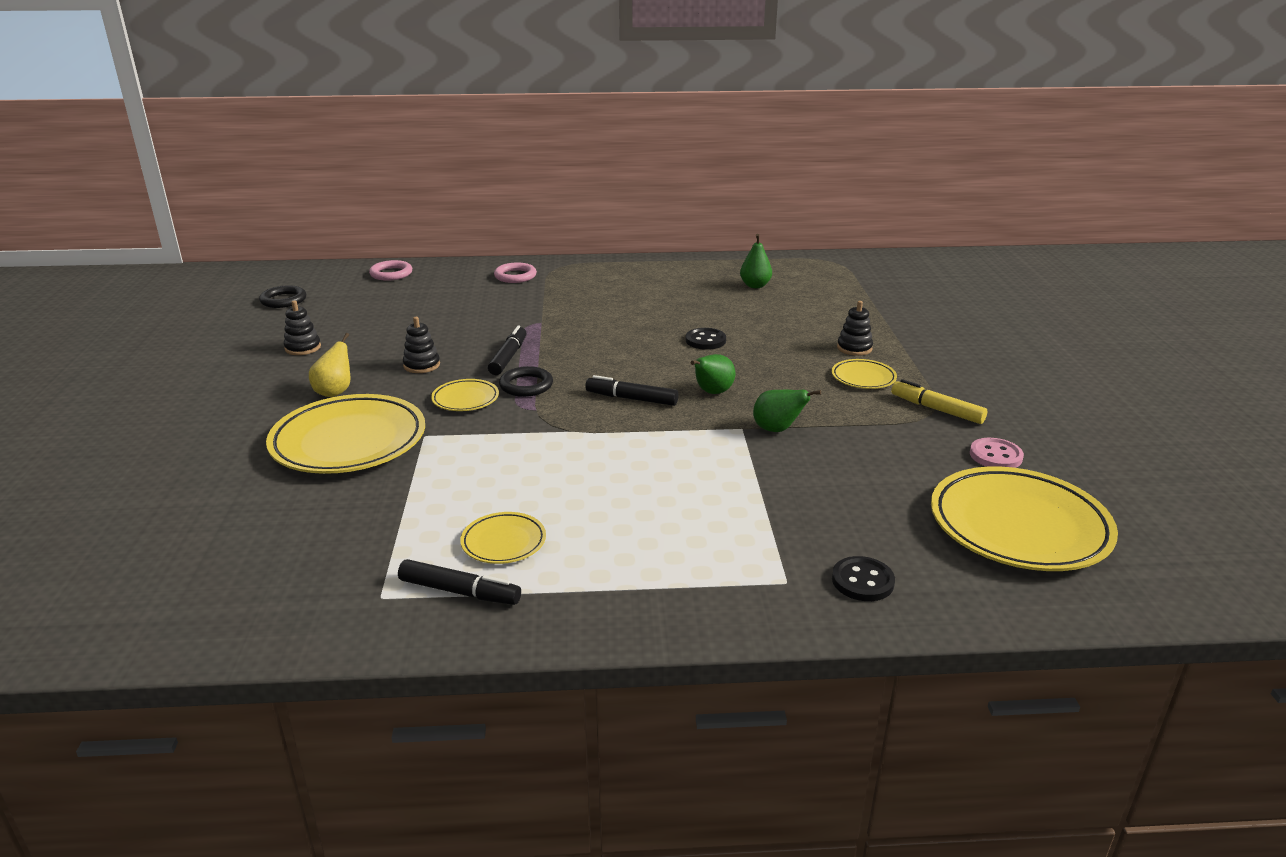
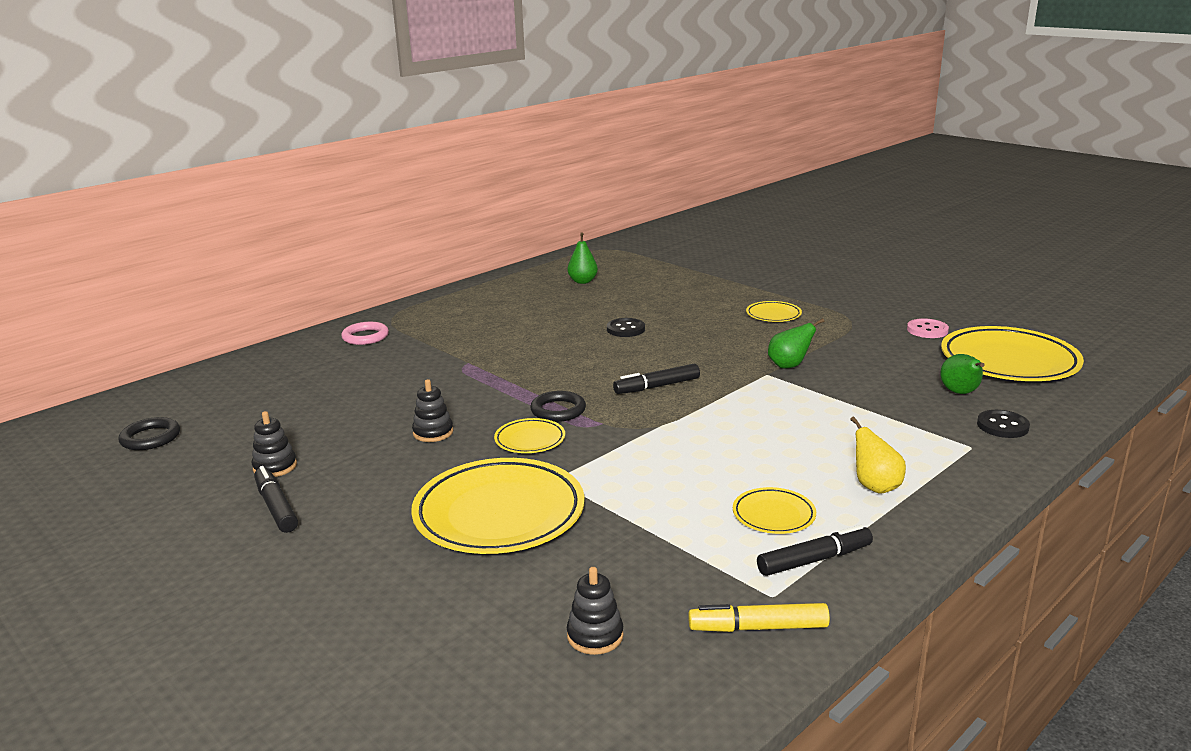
camera: 40 degrees left, 5 degrees down
yellow pear [309,333,350,397] -> yellow pear moved to [850,417,906,494]
pink ring [369,260,412,281] -> none
black marker [488,326,527,375] -> black marker moved to [254,466,298,533]
green pear [691,354,736,394] -> green pear moved to [941,354,984,394]
black stacking toy [837,301,873,356] -> black stacking toy moved to [567,567,624,655]
yellow marker [891,379,987,424] -> yellow marker moved to [688,603,830,632]

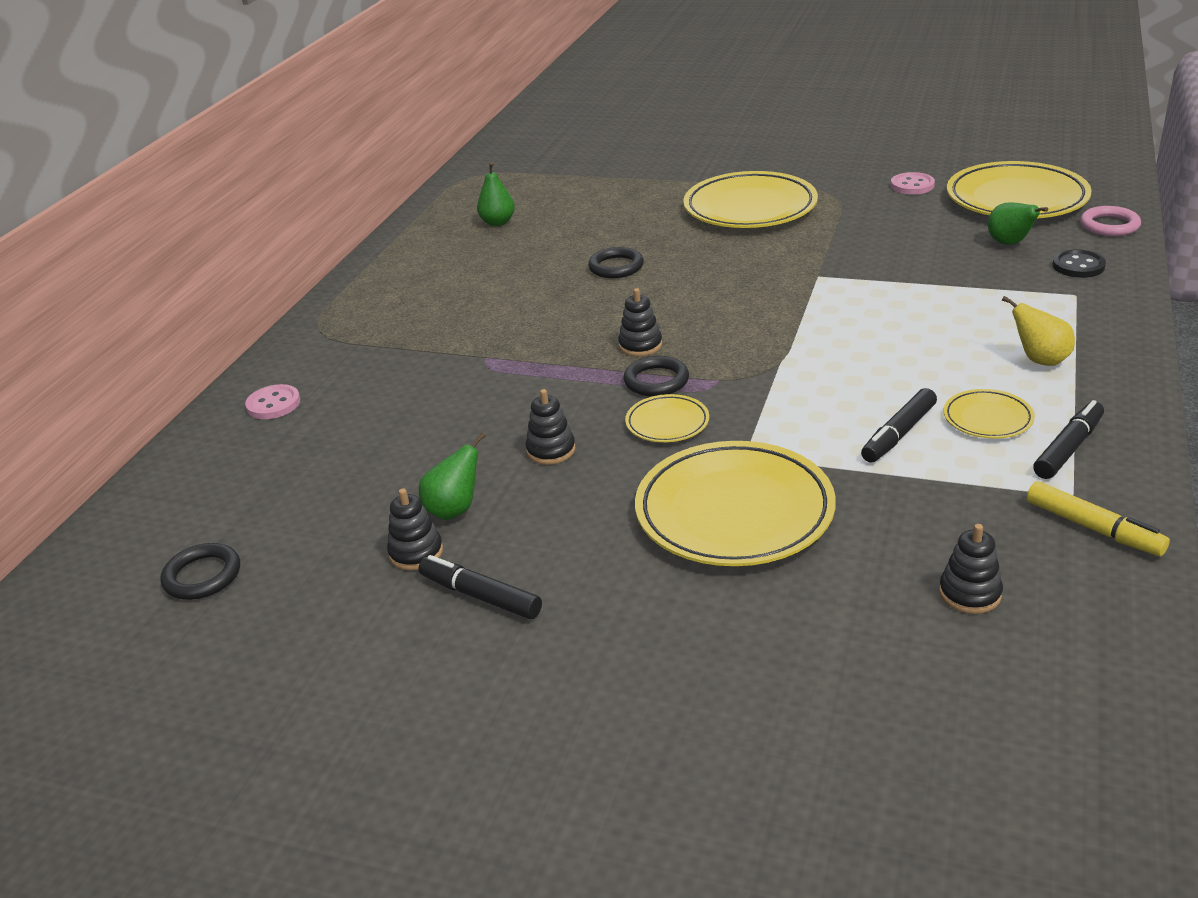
camera: 25 degrees left, 10 degrees up
pink ring [341,322,389,345] -> pink ring moved to [1080,206,1141,236]
black button [607,318,645,337] -> black ring [588,247,644,278]
black marker [613,364,700,394] -> black marker moved to [861,388,937,463]
yellow marker [688,603,830,632] -> yellow marker turned 105 degrees counterclockwise [1027,481,1170,556]
yellow plate [746,301,802,322] -> yellow plate [683,171,818,228], size x2.11
green pear [768,318,824,369] -> green pear moved to [419,432,486,520]
none -> pink button [245,384,300,419]
none -> black stacking toy [618,288,662,356]

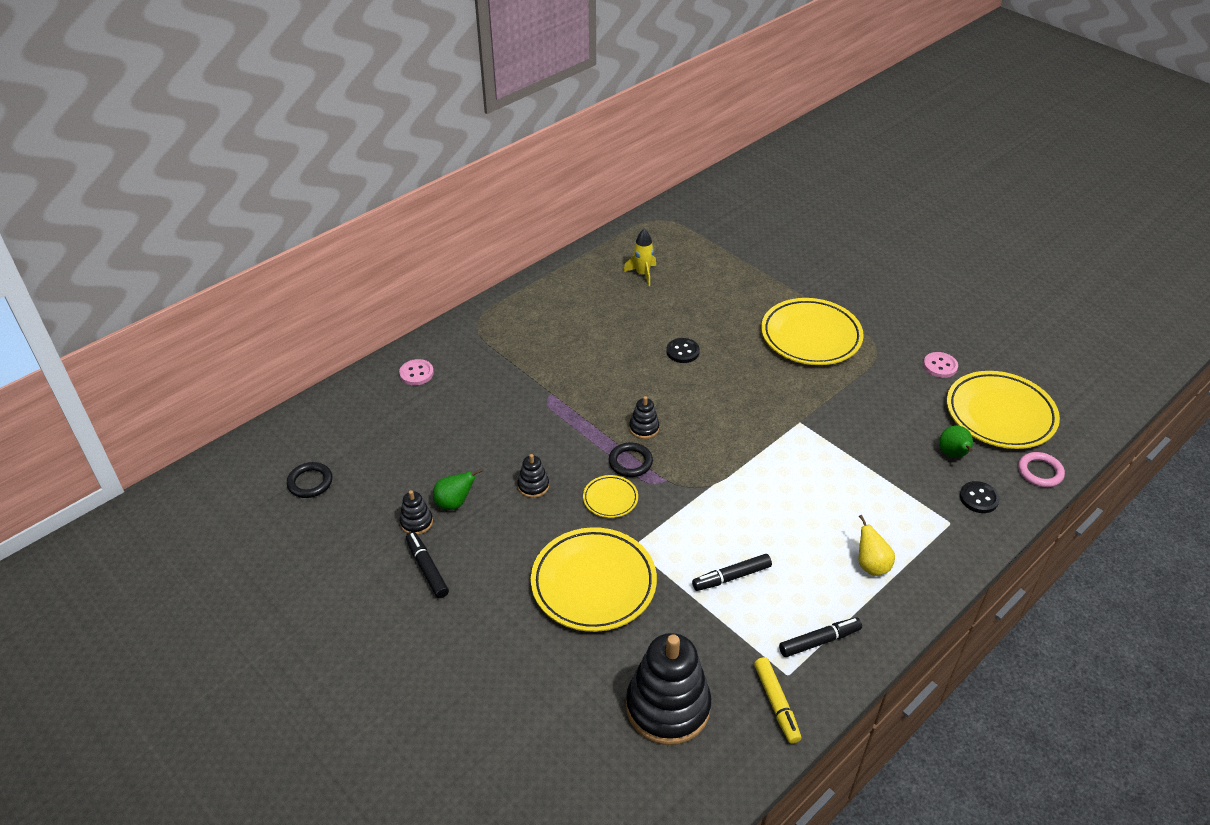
camera: 25 degrees right, 10 degrees up
green pear [477,162,515,226] -> yellow rocket [623,229,656,286]
black ring [588,247,644,278] -> black button [666,338,700,363]
black stacking toy [939,524,1003,614] -> black stacking toy [626,633,711,745], size x2.24
yellow plate [944,389,1035,439] -> none

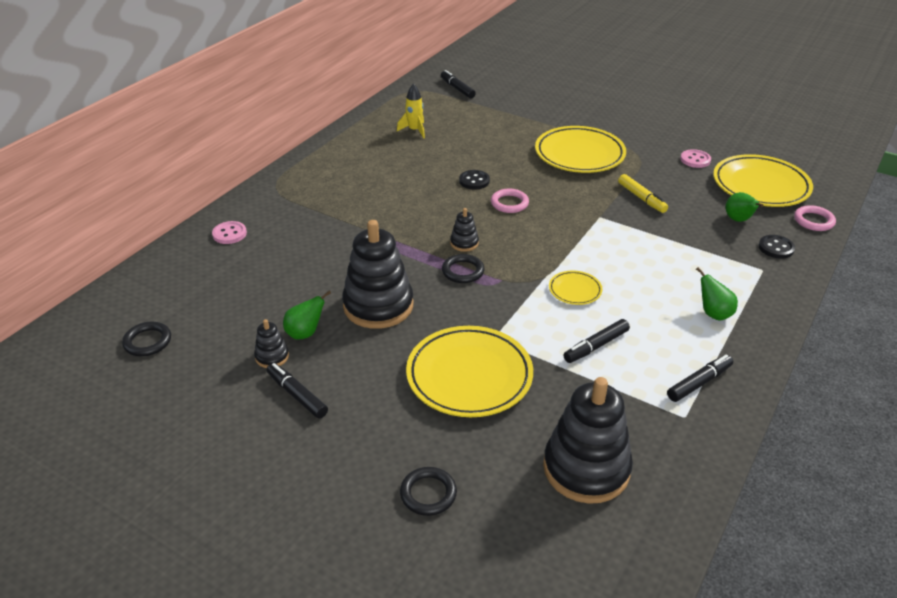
camera: 15 degrees left, 5 degrees down
black stacking toy [517,454,549,498] -> black stacking toy [342,220,413,329], size x2.24
yellow plate [583,475,638,518] -> yellow plate moved to [549,270,602,305]
yellow marker [754,657,801,744] -> yellow marker moved to [618,174,668,213]
yellow pear [859,515,895,576] -> green pear [696,267,738,321]
none -> black ring [400,467,457,516]
none -> black marker [441,70,476,98]
none -> pink ring [491,189,529,213]

